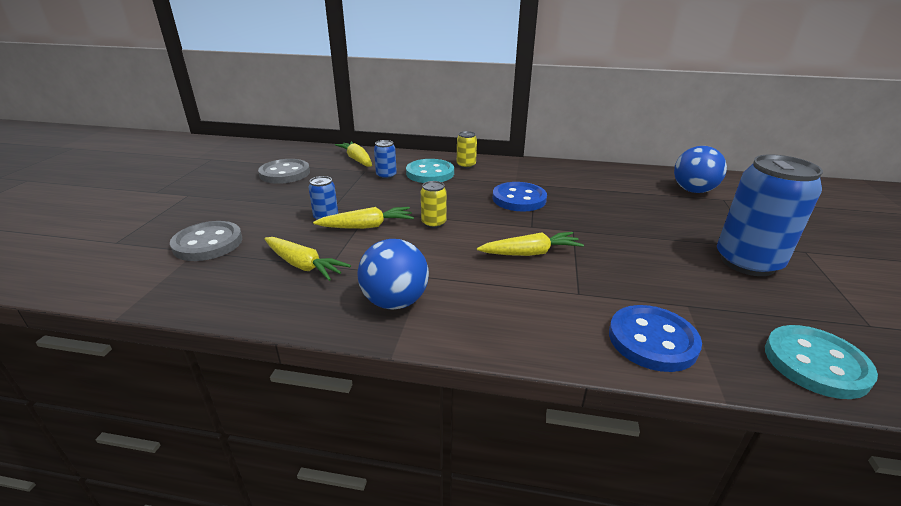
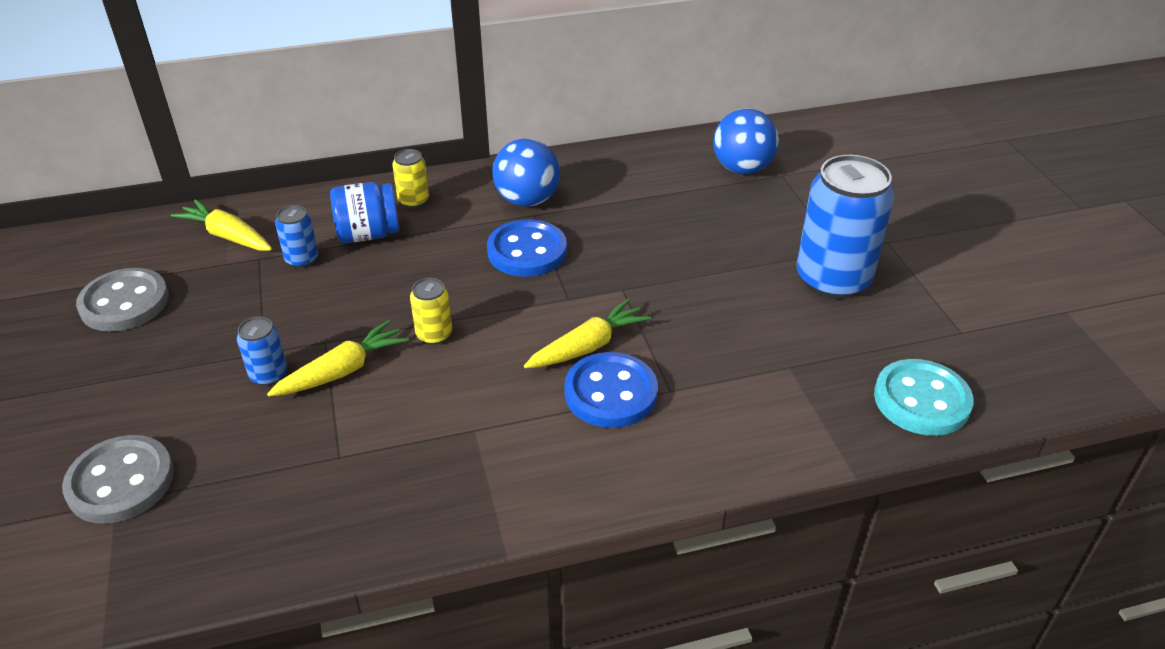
camera: 25 degrees left, 10 degrees up
yellow carrot [264,237,351,281] -> none
blue ball [357,239,429,310] -> blue ball moved to [492,138,560,207]
turquoise button [406,159,454,183] -> blue jar [330,182,399,243]
blue button [609,305,702,372] -> blue button moved to [564,352,658,428]

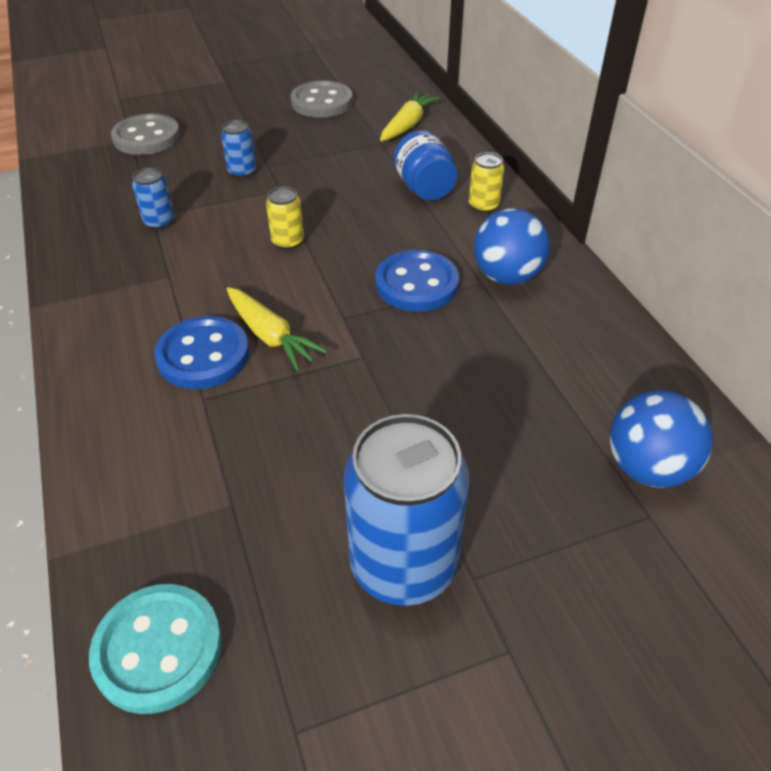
camera: 85 degrees right, 5 degrees up
yellow carrot [267,320,409,397] -> none
blue can [275,205,318,268] -> blue can moved to [132,168,175,229]

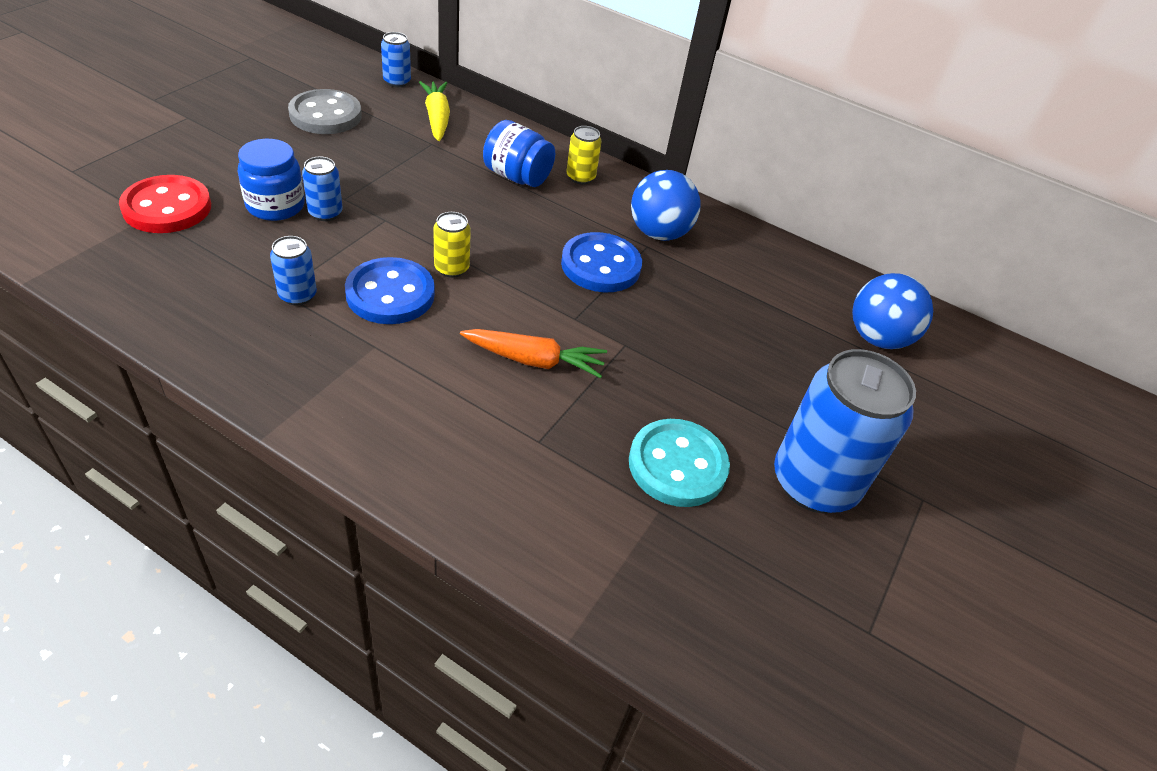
camera: 45 degrees left, 0 degrees up
turquoise button [89,584,222,714] -> turquoise button moved to [629,419,730,507]
grey button [111,113,180,155] -> red button [119,175,211,233]
blue button [154,316,249,389] -> blue button moved to [345,257,435,324]
yellow carrot [227,287,328,371] -> orange carrot [460,329,607,378]
none -> blue jar [238,139,305,221]
none -> blue can [381,32,411,87]

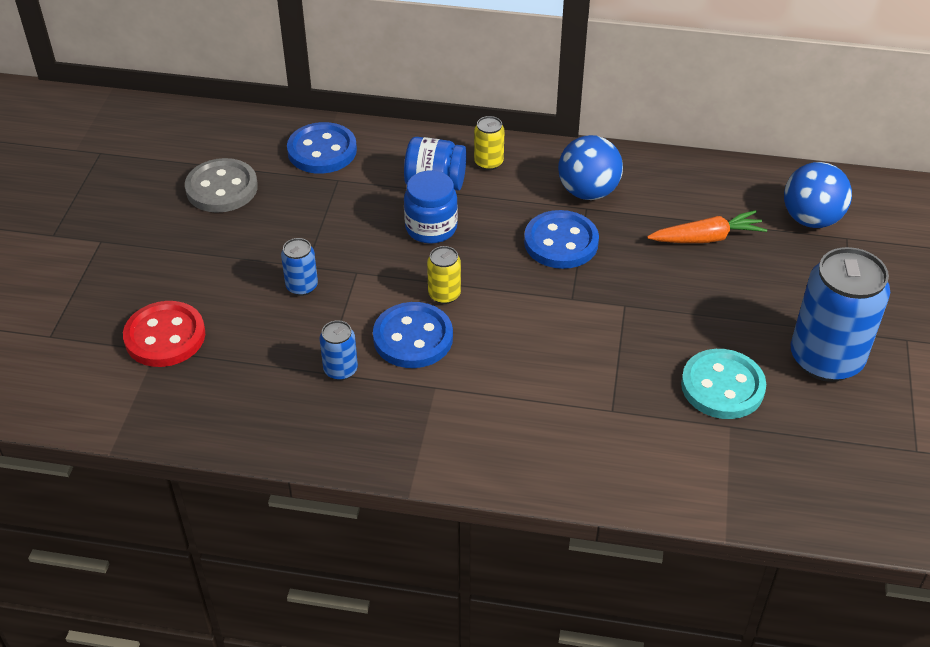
camera: 15 degrees left, 0 degrees up
blue jar [238,139,305,221] -> blue jar moved to [404,171,458,244]
blue can [381,32,411,87] -> none
yellow carrot [419,81,450,141] -> blue button [287,122,357,174]
orange carrot [460,329,607,378] -> orange carrot moved to [647,210,767,243]

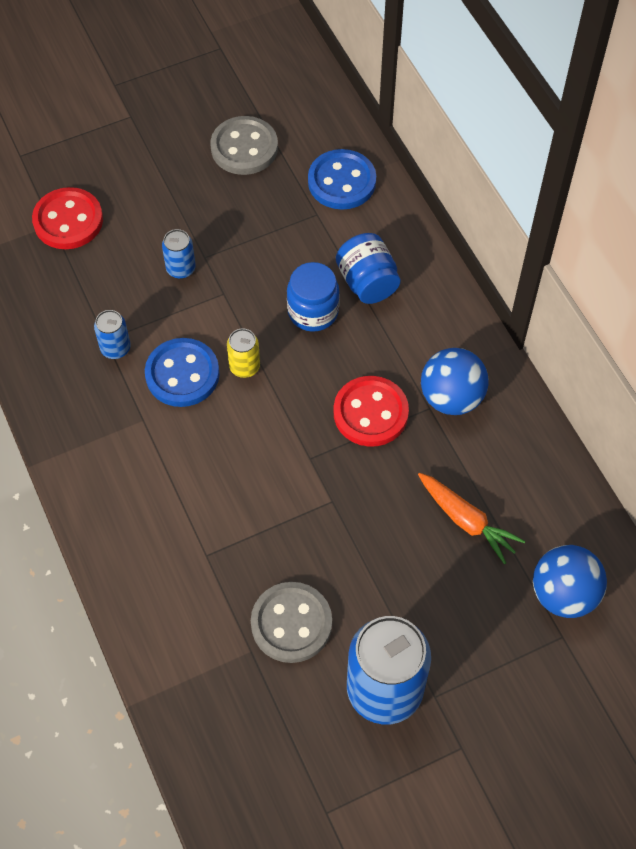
camera: 55 degrees right, 15 degrees up
yellow can [474,116,505,170] -> none
blue button [524,210,599,269] -> red button [334,376,409,447]
turquoise button [681,349,766,419] -> grey button [251,582,332,663]

